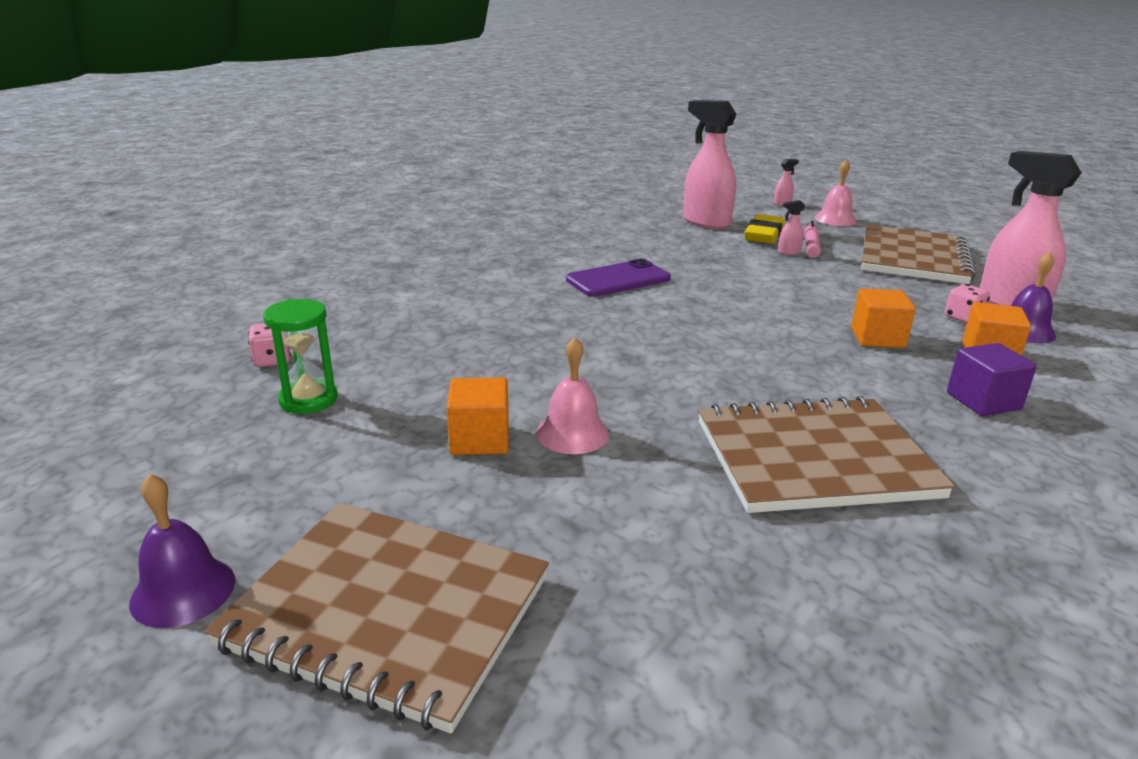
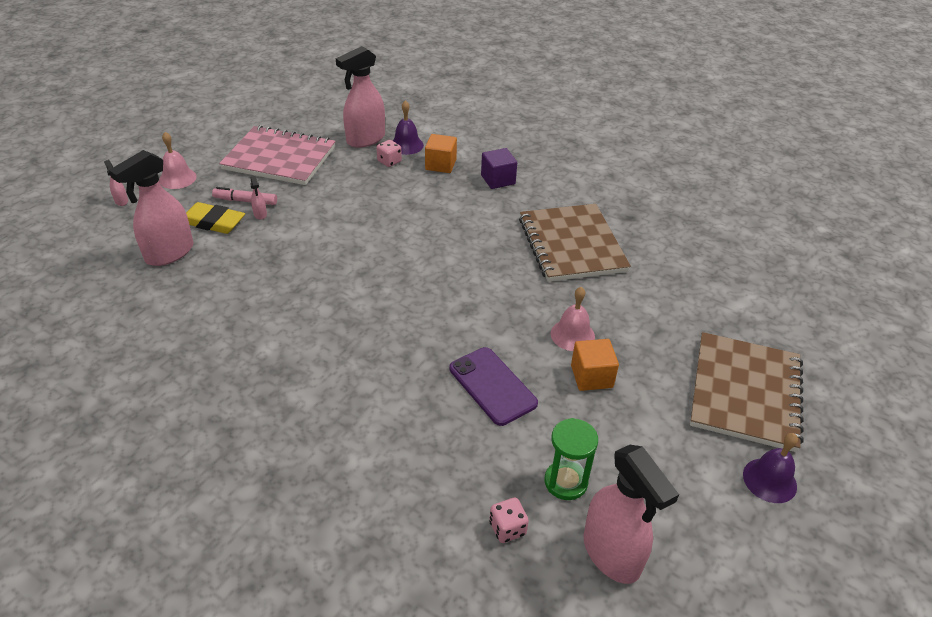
camera: 95 degrees left, 15 degrees up
purple phone [566,259,671,297] -> purple phone moved to [449,347,538,426]
orange cube [851,288,916,348] -> none
brown notebook [861,225,976,284] -> pink notebook [219,125,336,185]
none -> pink spray bottle [584,445,679,584]

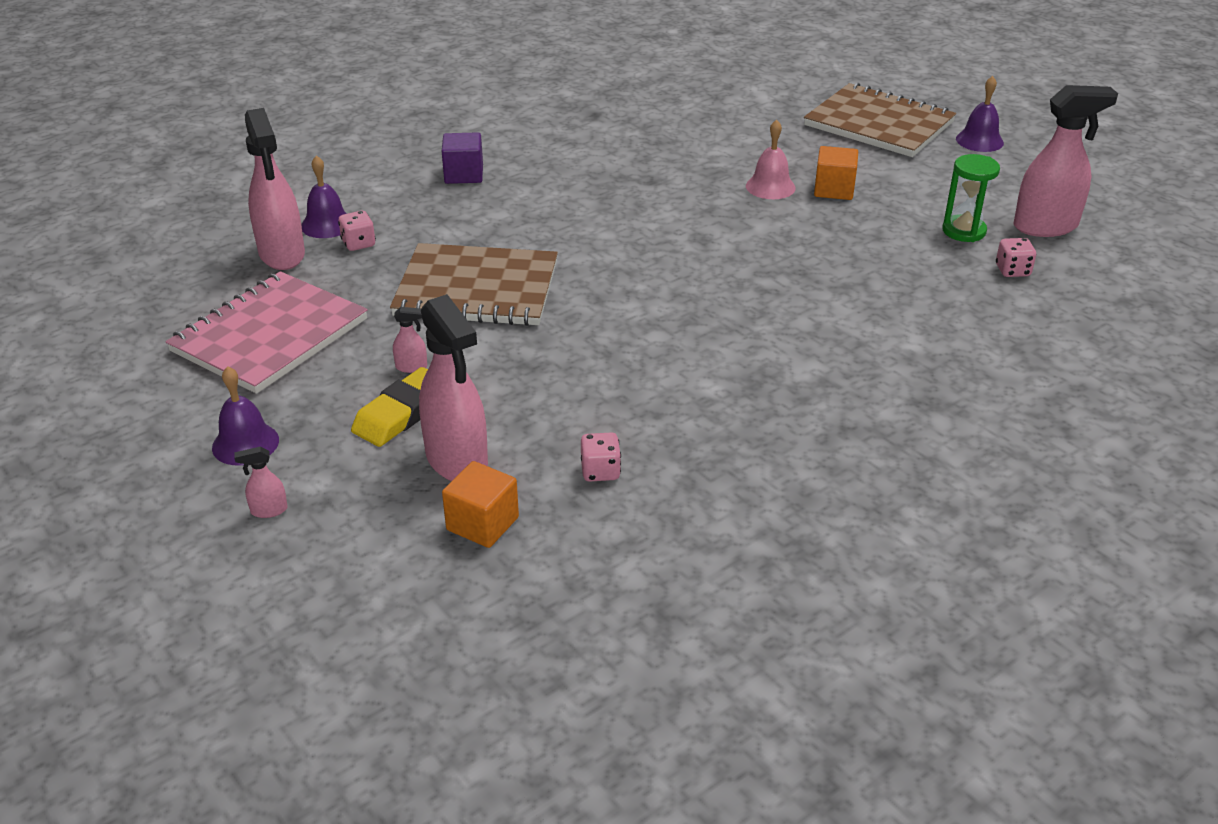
camera: 70 degrees left, 5 degrees down
pink bell [159,132,197,189] -> purple bell [212,366,279,466]
pink marker [212,187,277,205] -> none
orange cube [425,134,457,173] -> orange cube moved to [442,461,519,548]
purple phone [449,347,538,426] -> none
brown notebook [519,204,631,282] -> brown notebook moved to [390,243,558,326]
none -> pink dice [581,433,621,482]

